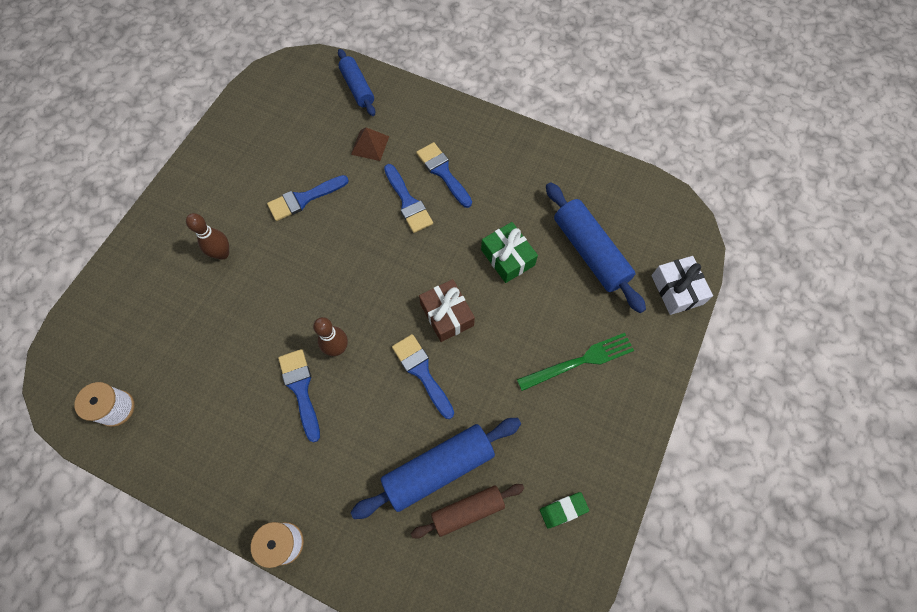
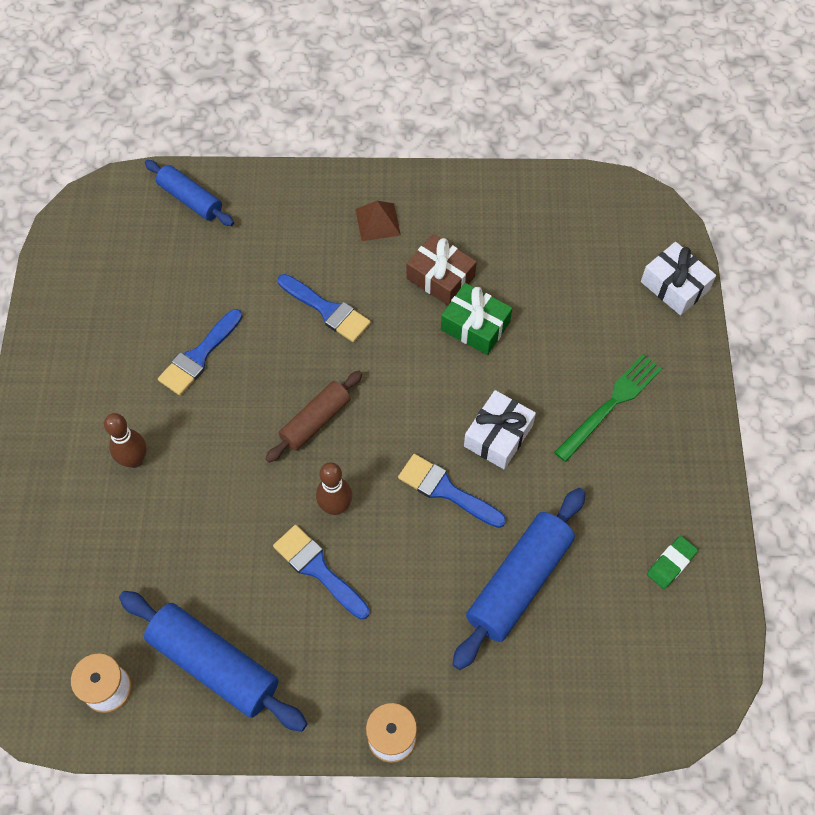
camera: 25 degrees left, 5 degrees down
brown pyramid [351,127,389,161] -> brown pyramid moved to [355,201,401,241]
brown rolling pin [411,484,524,539] -> brown rolling pin moved to [265,371,362,463]
blue brush [416,142,472,208] -> none
brown gift [419,279,475,342] -> brown gift moved to [407,234,477,305]
blue rolling pin [546,182,646,313] -> blue rolling pin moved to [119,591,308,732]
none -> white gift [464,390,536,469]

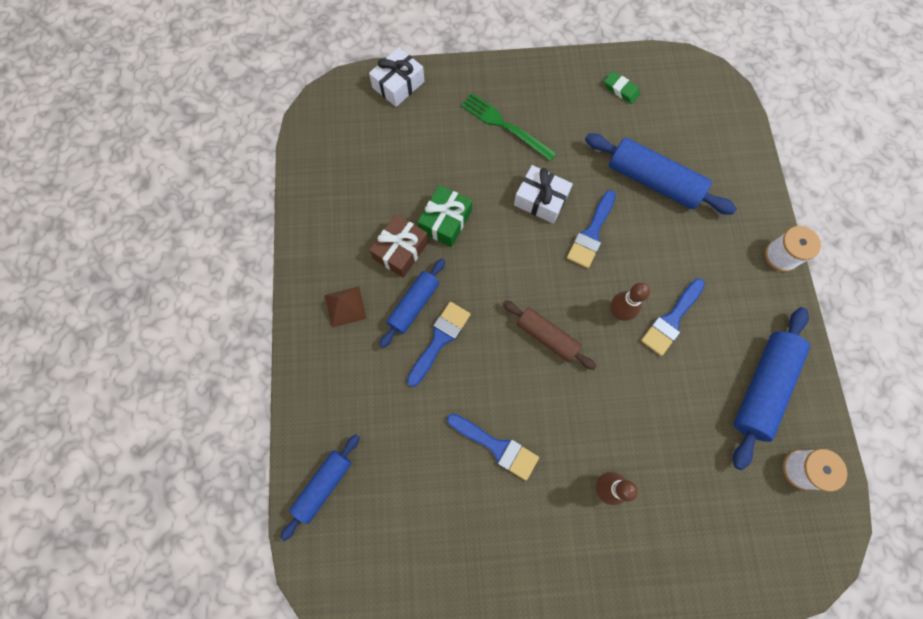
camera: 95 degrees left, 10 degrees up
none -> blue rolling pin [379,258,445,348]

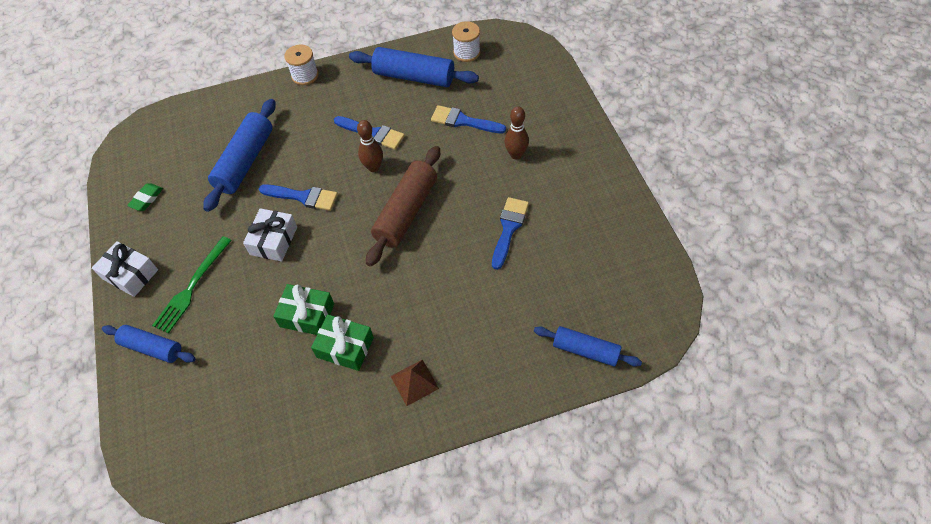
camera: 100 degrees left, 15 degrees down
white gift [369,47,424,107] -> white gift moved to [92,241,158,297]
brown gift [369,214,428,278] -> green gift [311,314,374,371]
blue rolling pin [379,258,445,348] -> blue rolling pin moved to [102,325,196,363]
blue brush [407,302,471,387] -> blue brush moved to [431,105,506,133]
brown rolling pin [503,300,596,370] -> brown rolling pin [366,146,440,267], size x1.58

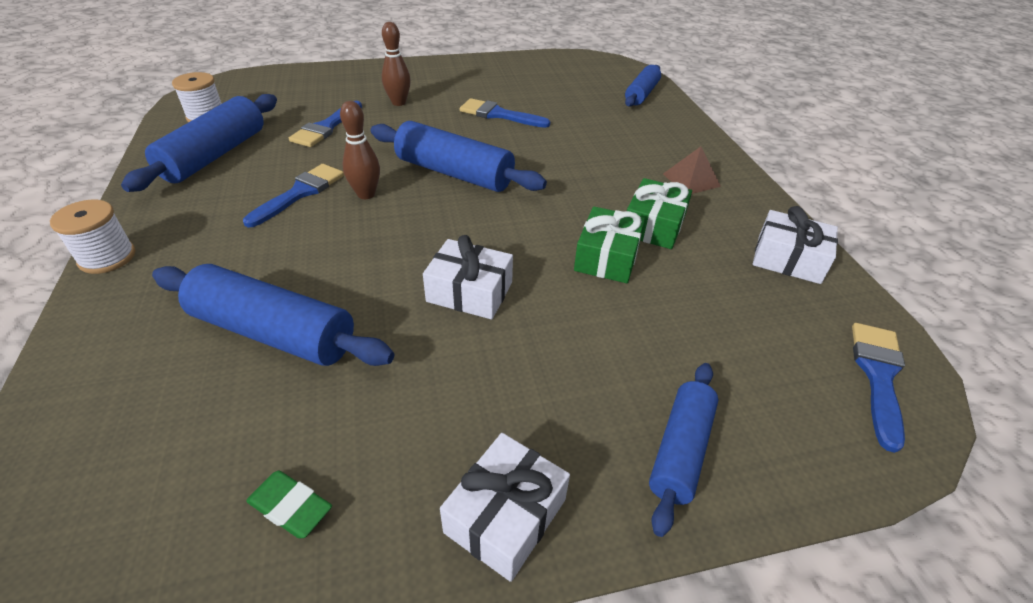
camera: 90 degrees left, 15 degrees down
green fork [152,236,232,334] -> none
blue brush [259,184,338,211] -> blue brush moved to [852,323,905,453]
brown rolling pin [366,146,440,267] -> blue rolling pin [370,121,547,192]
none -> white gift [753,206,838,284]

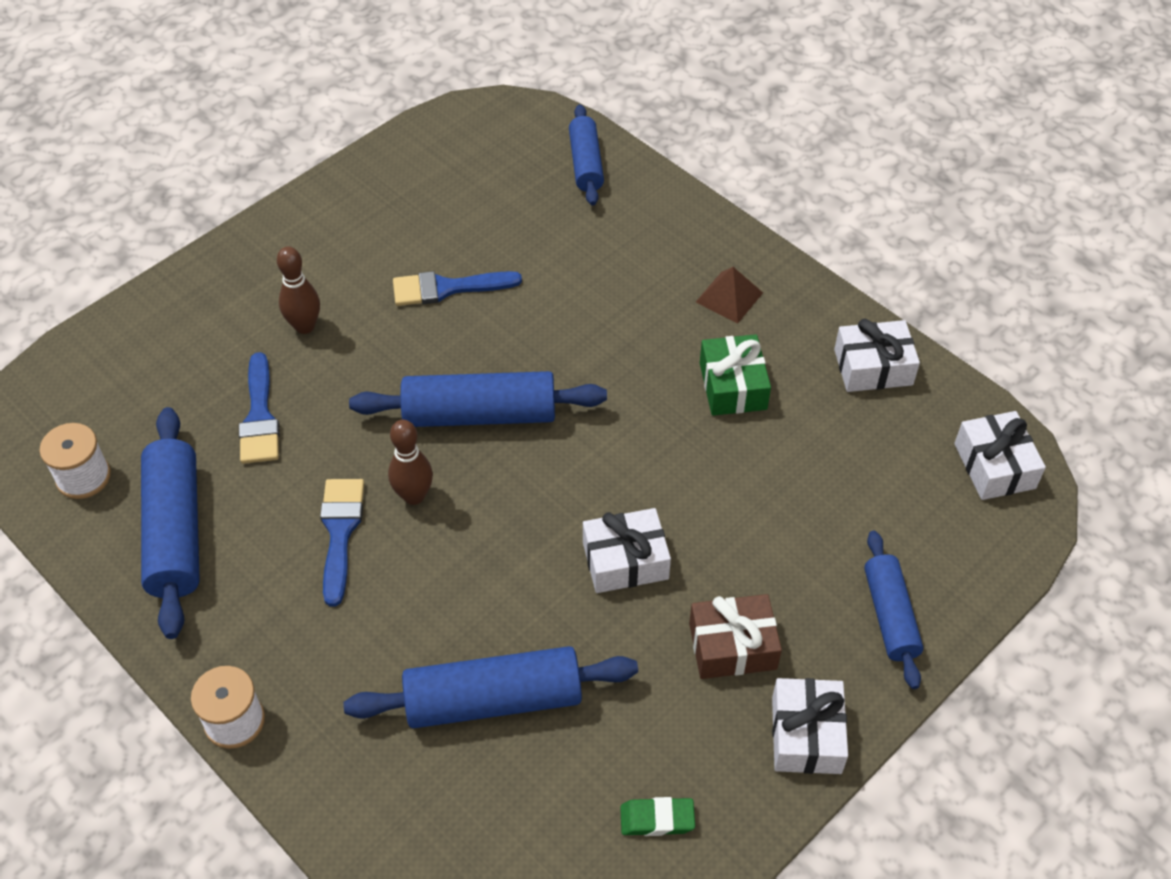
camera: 30 degrees left, 10 degrees up
green gift [574,207,645,283] -> none
blue brush [852,323,905,453] -> white gift [954,411,1046,500]
none -> brown gift [689,594,782,679]

